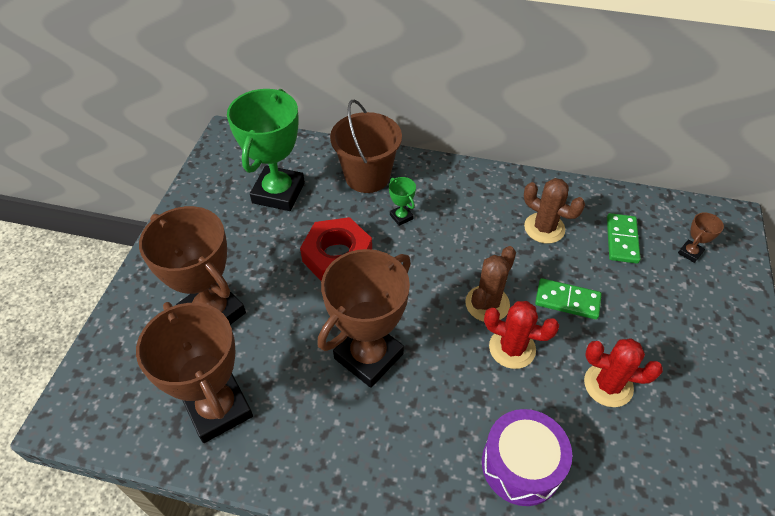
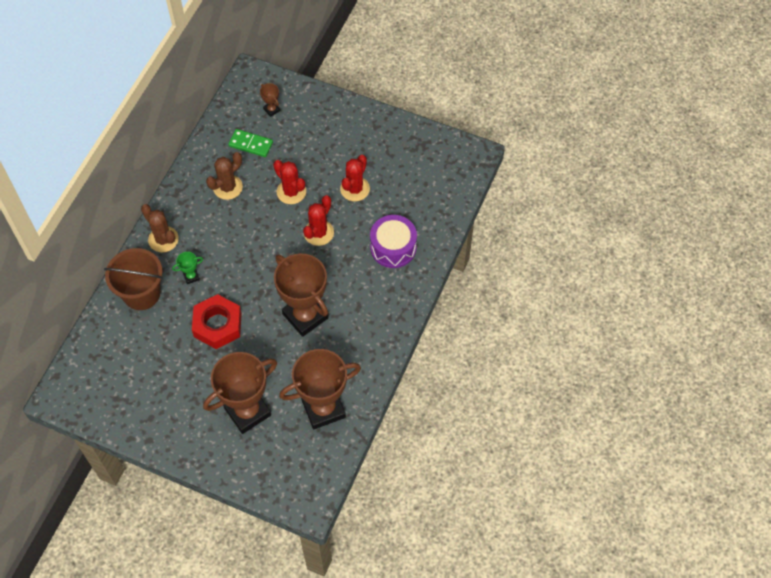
camera: 80 degrees left, 10 degrees up
green trophy [227,89,305,211] -> none
brown cactus [465,246,516,322] -> brown cactus moved to [141,204,179,252]
green domino [535,278,602,320] -> red cactus [273,160,306,204]

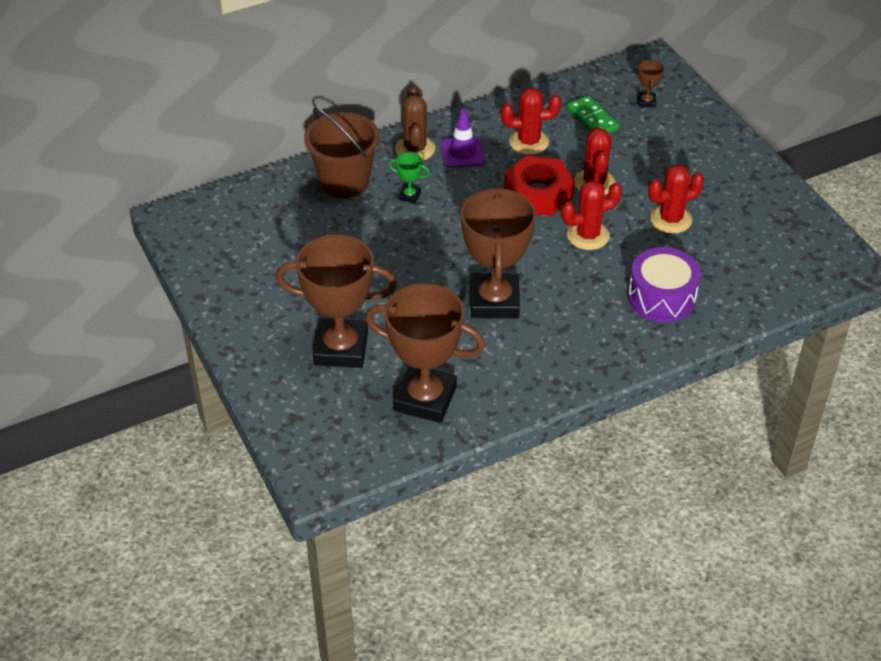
camera: 40 degrees right, 15 degrees down
red nut [192,294,242,349] -> red nut moved to [504,155,575,216]
brown cactus [206,152,243,200] -> red cactus [501,88,561,155]
none -> purple traffic cone [441,109,485,168]

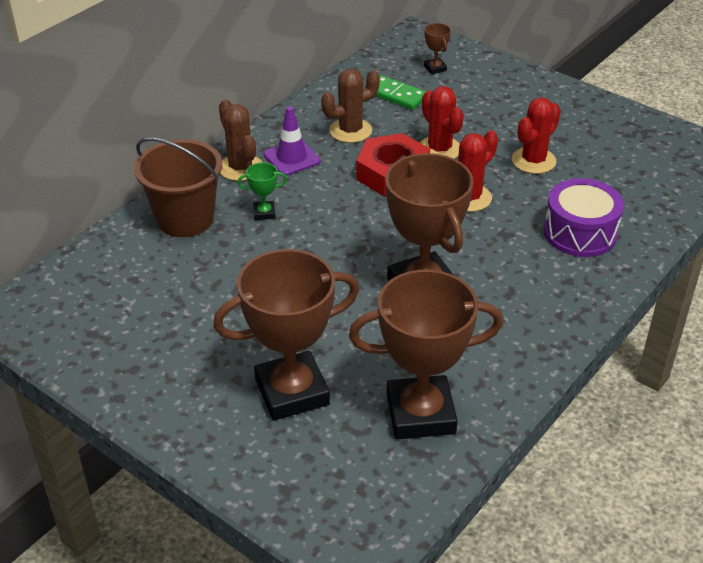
camera: 25 degrees left, 5 degrees down
red cactus [501,88,561,155] -> brown cactus [321,69,380,143]

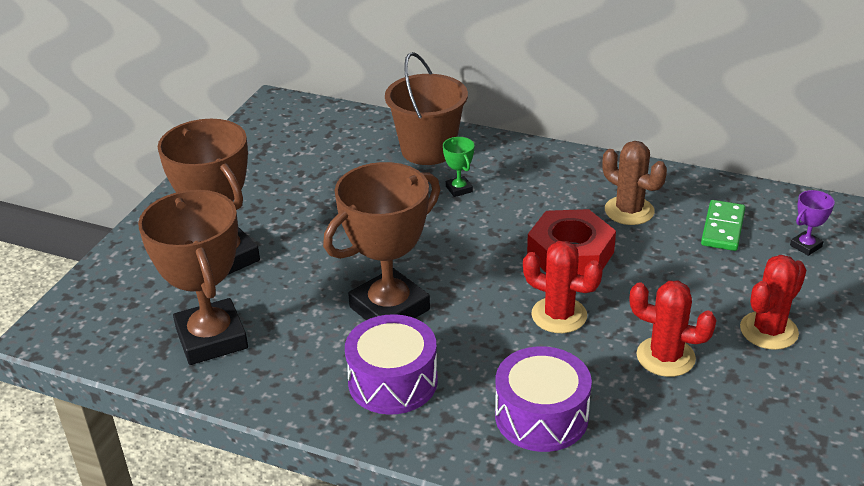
camera: 75 degrees right, 5 degrees down
brown cactus [219,99,262,181] -> none
purple traffic cone [263,106,321,176] -> none
red cactus [420,86,464,159] -> red cactus moved to [740,255,807,350]
brown trophy [424,23,451,74] -> purple trophy [790,190,835,256]
none -> purple drum [345,314,438,415]

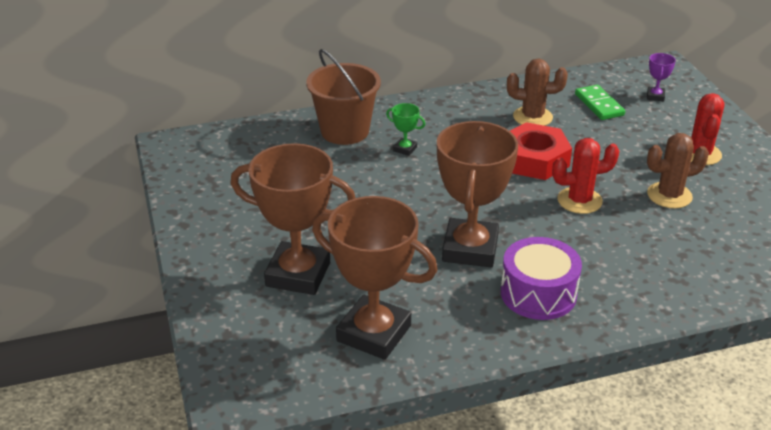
camera: 40 degrees left, 0 degrees up
purple drum [495,346,592,452] -> none
red cactus [630,281,716,377] -> brown cactus [647,133,709,208]

